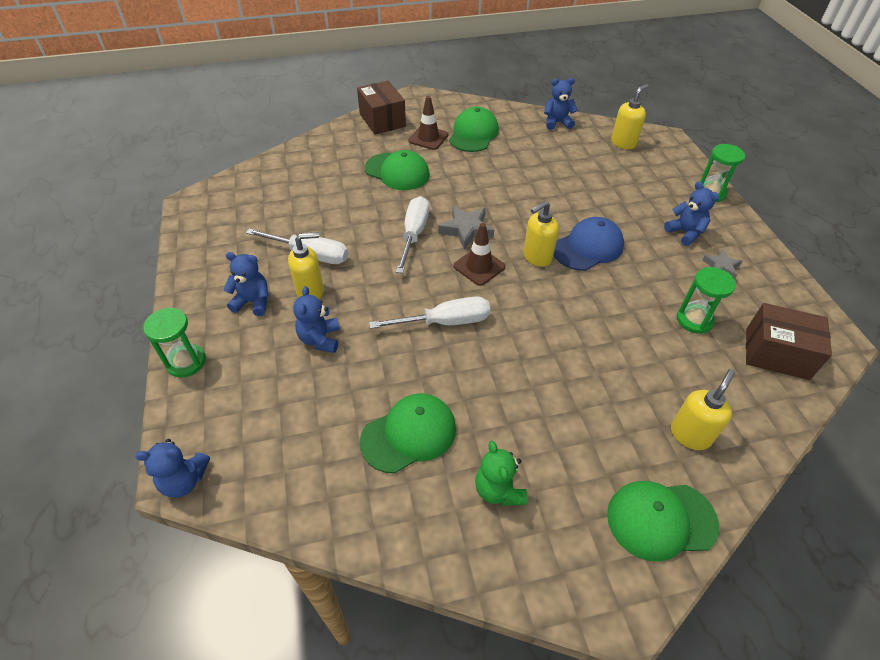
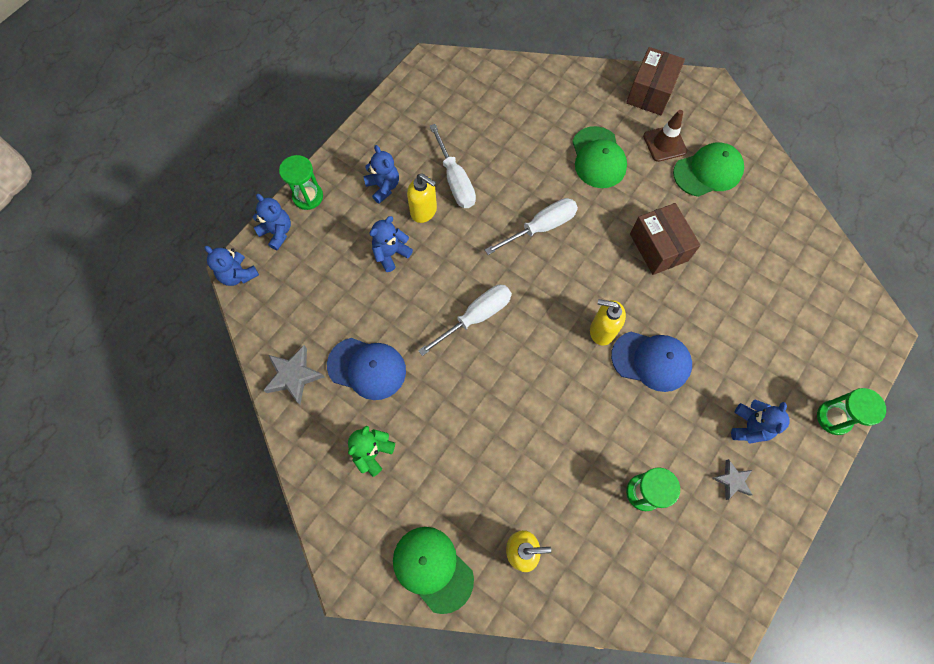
camera: 50 degrees right, 20 degrees up
green cap [360,393,456,474] -> blue cap [327,338,406,400]
white screwdriver [369,297,490,329] -> white screwdriver turned 75 degrees counterclockwise [418,285,512,356]
grey star [438,205,494,249] -> grey star moved to [263,345,325,405]
brown traffic cone [453,223,506,286] -> none
blue teddy bear [544,78,578,130] -> blue teddy bear moved to [253,194,291,250]
yellow soap dispenser [611,84,649,149] -> none
brown box [746,303,832,380] -> brown box moved to [630,203,700,275]

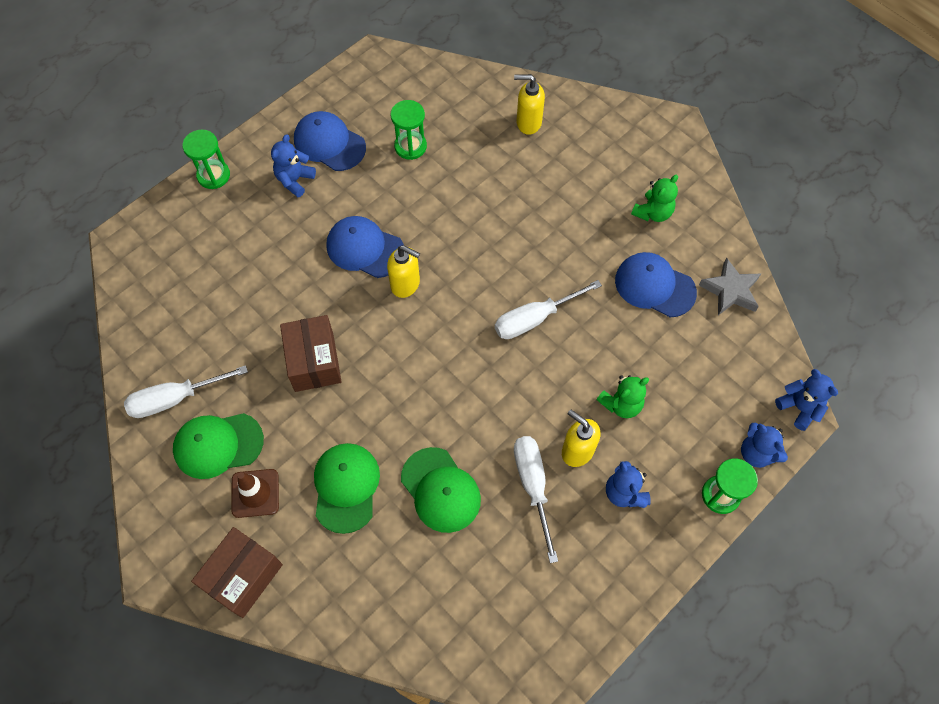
camera: 170 degrees left, 5 degrees down
blue teddy bear [369,216,413,272] -> green teddy bear [597,375,649,418]
green cap [393,527,474,614] -> green cap moved to [401,447,481,533]
white screwdriver [485,198,578,255] -> white screwdriver moved to [124,365,248,418]
grey star [712,459,752,500] -> blue cap [294,111,366,171]

